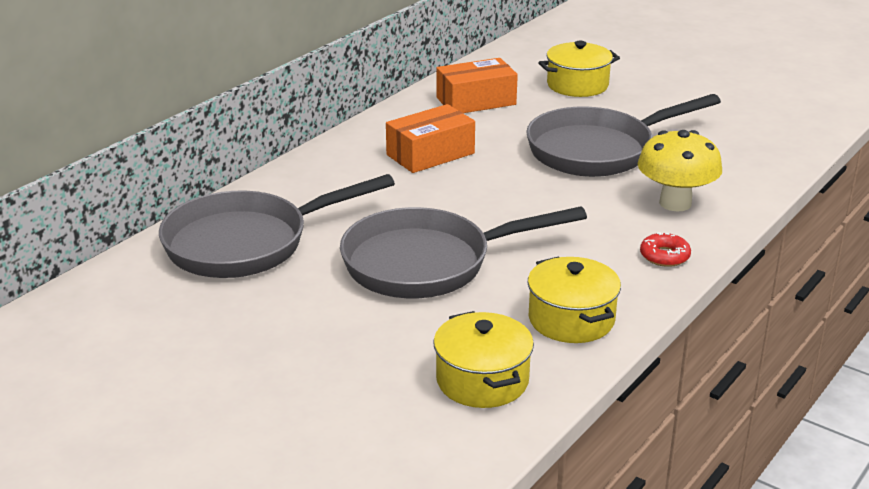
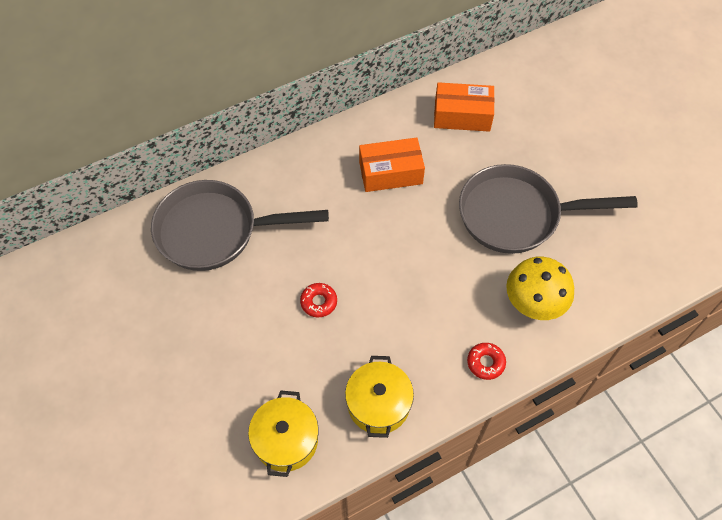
camera: 25 degrees right, 30 degrees up
grey pan [340,206,587,298] -> red donut [300,283,337,317]
yellow pot [539,41,620,97] -> none

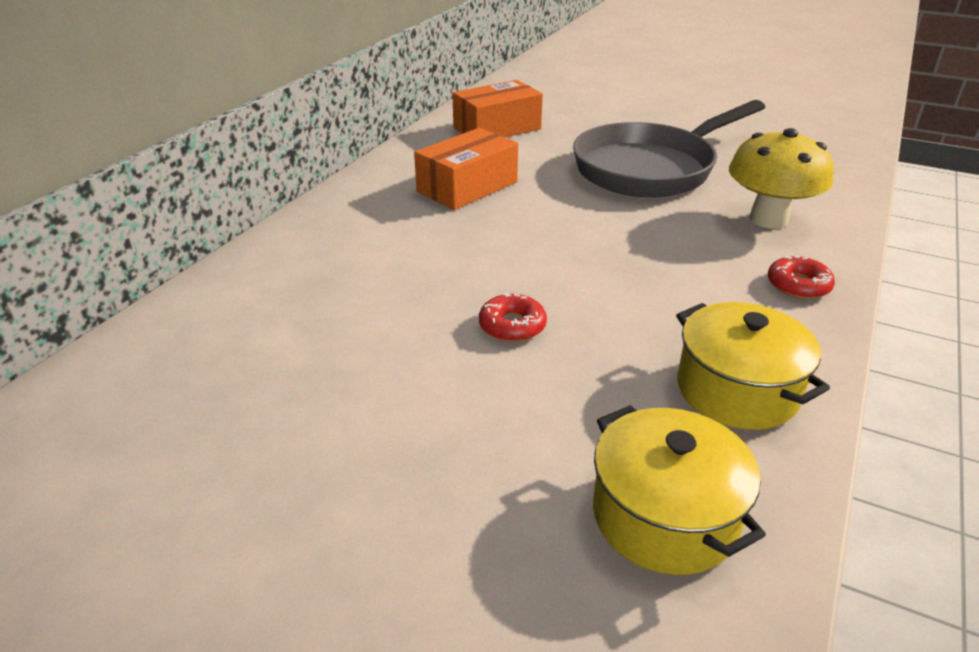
camera: 35 degrees left, 25 degrees down
grey pan [151,180,329,271] -> none

